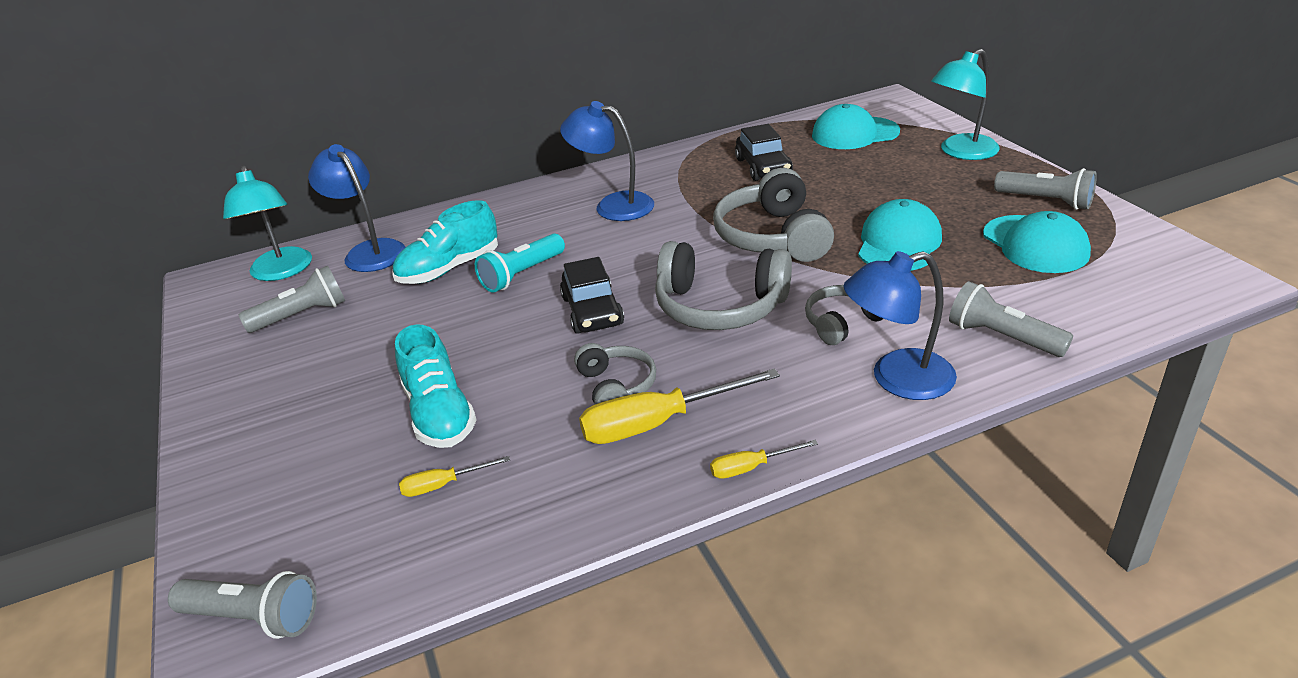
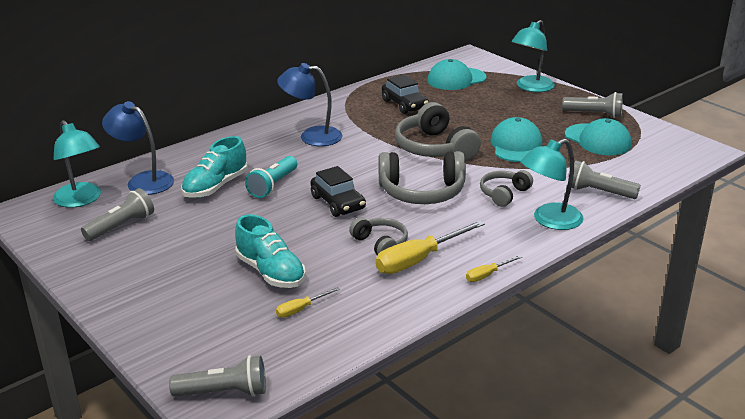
camera: 20 degrees left, 5 degrees down
blue lamp [843,251,957,400] -> turquoise lamp [521,139,584,230]

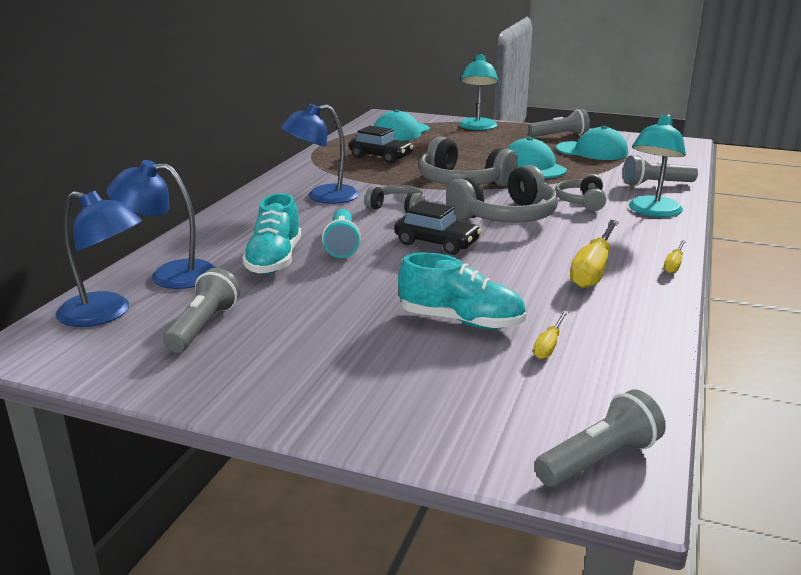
camera: 30 degrees left, 5 degrees down
turquoise lamp [53,120,101,207] -> blue lamp [56,191,142,327]
grey headphones [349,218,408,255] -> grey headphones moved to [365,185,425,213]

